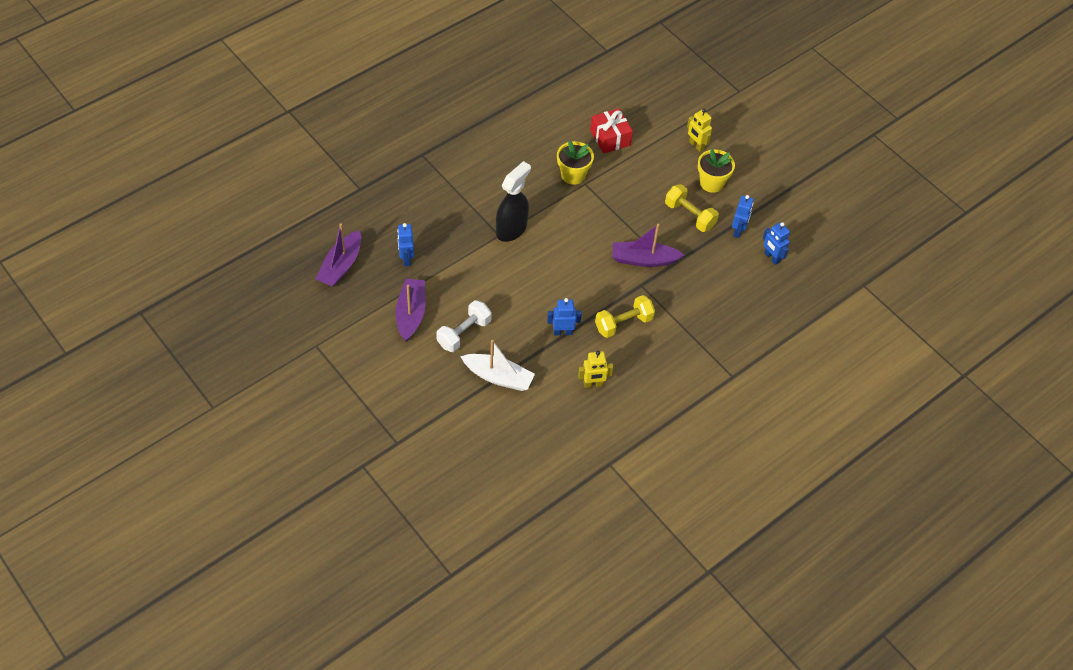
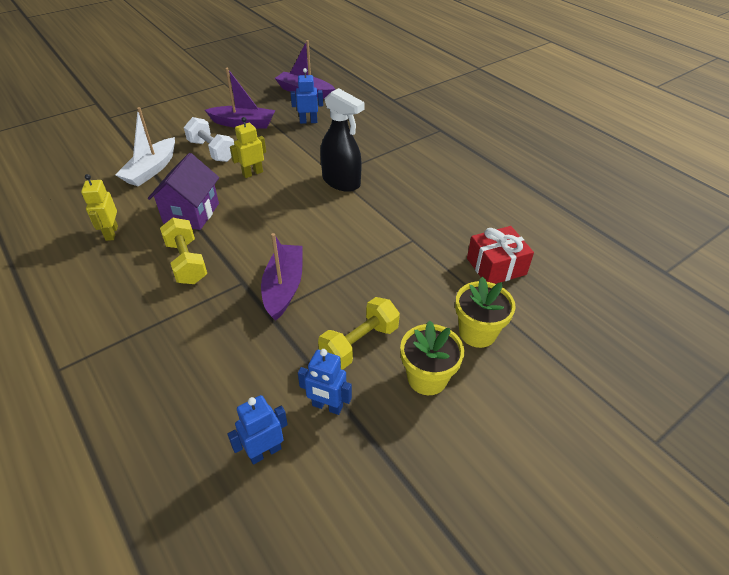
camera: 95 degrees right, 10 degrees down
blue robot [547,298,582,335] -> purple house [148,153,219,230]
yellow flower pot [557,141,594,185] -> yellow flower pot moved to [455,277,516,348]
yellow robot [687,109,712,152] -> yellow robot moved to [230,117,266,178]

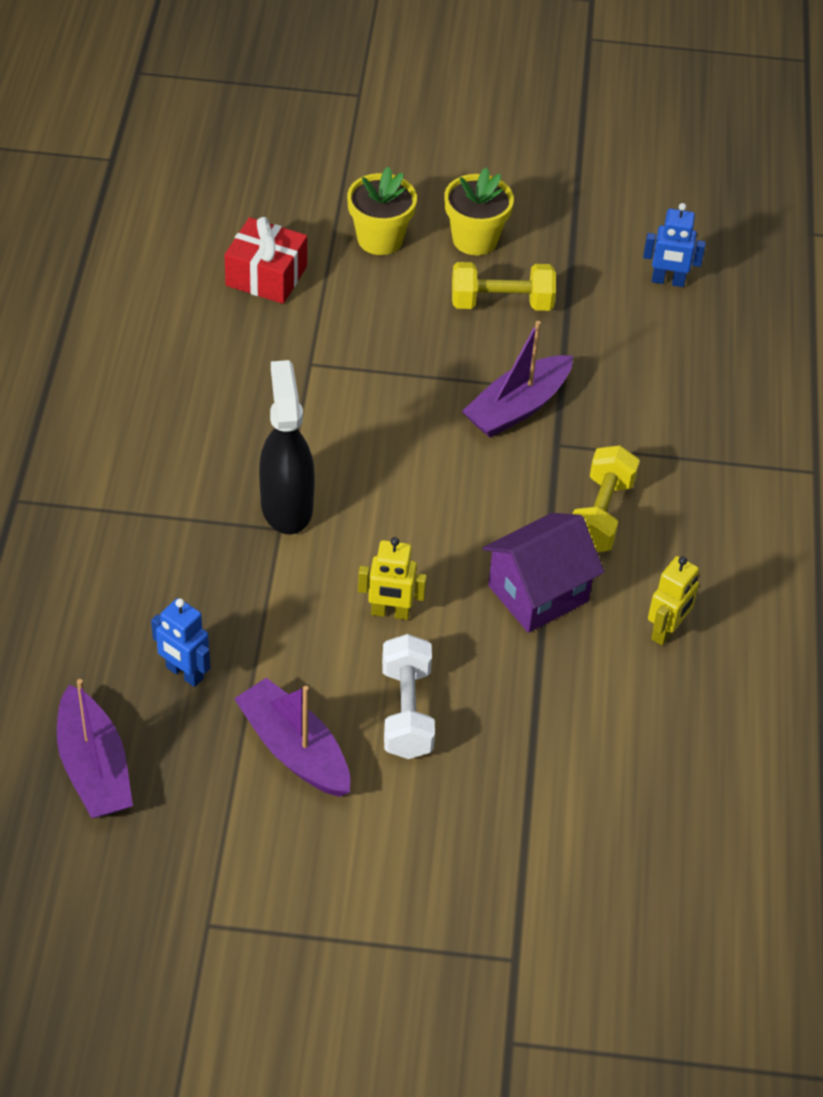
camera: 140 degrees left, 5 degrees up
white boat [115,107,175,187] -> none
blue robot [298,349,352,415] -> none

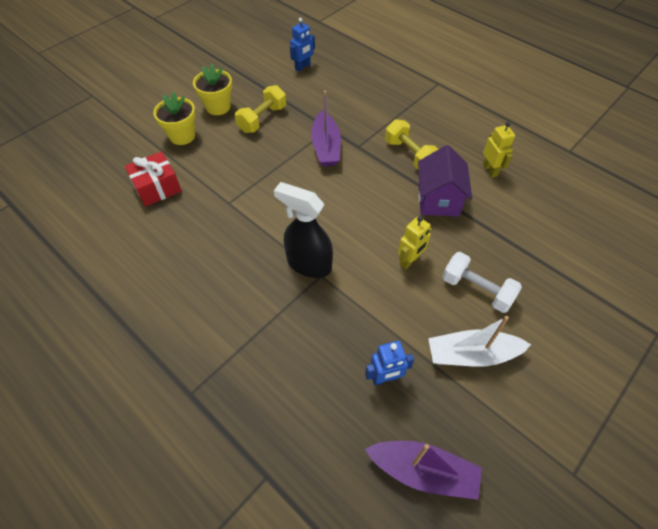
camera: 50 degrees left, 5 degrees up
purple boat [234,678,350,797] -> white boat [428,316,531,367]

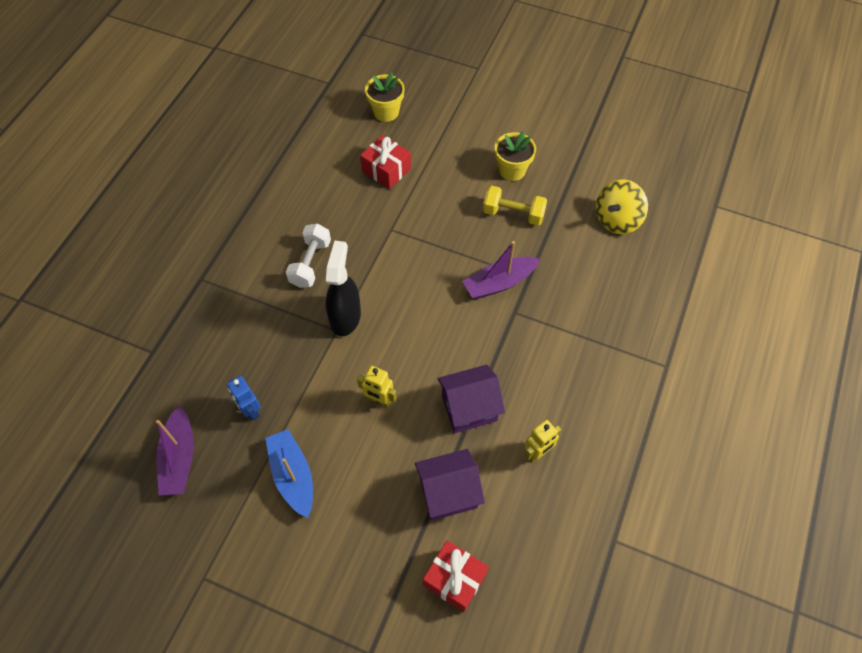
camera: 70 degrees right, 5 degrees up
yellow flower pot [153,92,196,145] -> yellow flower pot moved to [365,72,404,122]
blue robot [290,18,315,72] -> yellow spinning top [596,179,648,234]
yellow dumbbell [385,119,438,170] -> none
white boat [428,316,531,367] -> blue boat [265,429,313,518]
white dumbbell [442,252,522,313] -> white dumbbell moved to [286,224,331,288]
none -> purple house [415,449,485,521]
none -> red gift [423,540,489,612]

